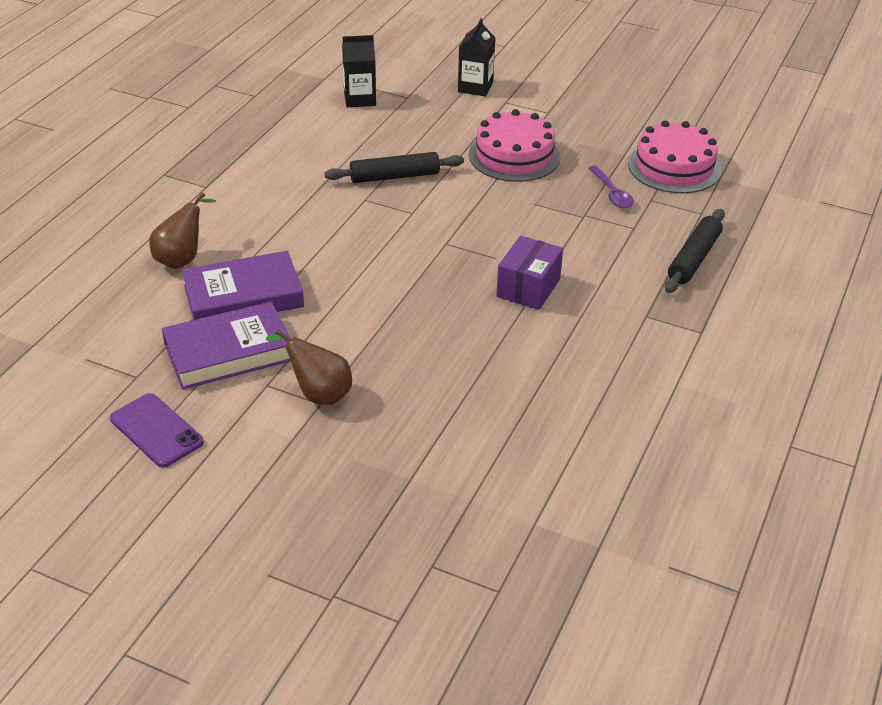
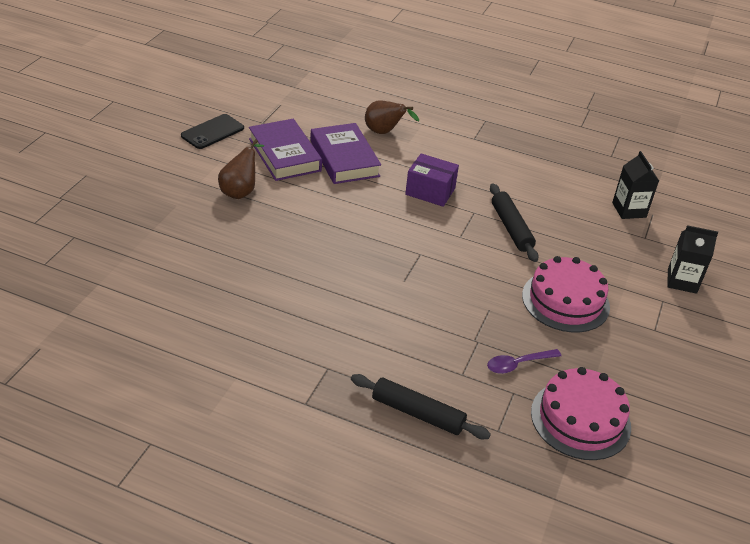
camera: 85 degrees right, 0 degrees up
purple phone [110,393,204,467] -> black phone [181,114,244,149]
purple box [496,236,563,310] -> purple box moved to [405,153,459,207]

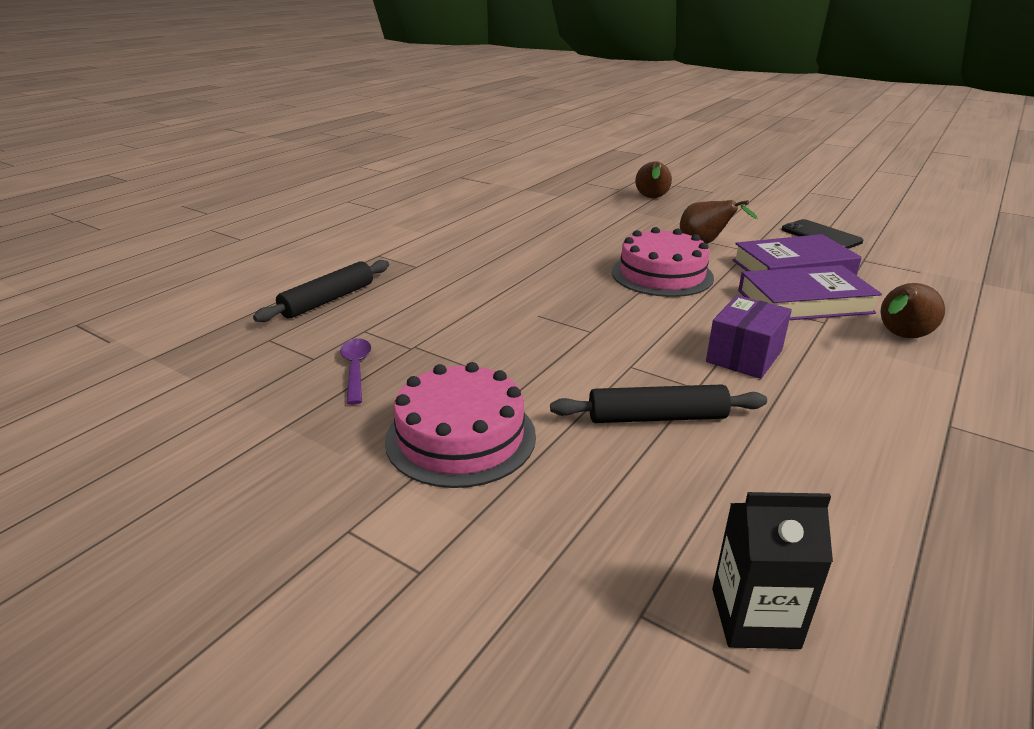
camera: 105 degrees right, 10 degrees down
pink cake [531,367,631,460] -> pink cake moved to [612,227,714,297]
black carton [668,225,718,294] -> none
none -> brown pear [635,161,672,198]

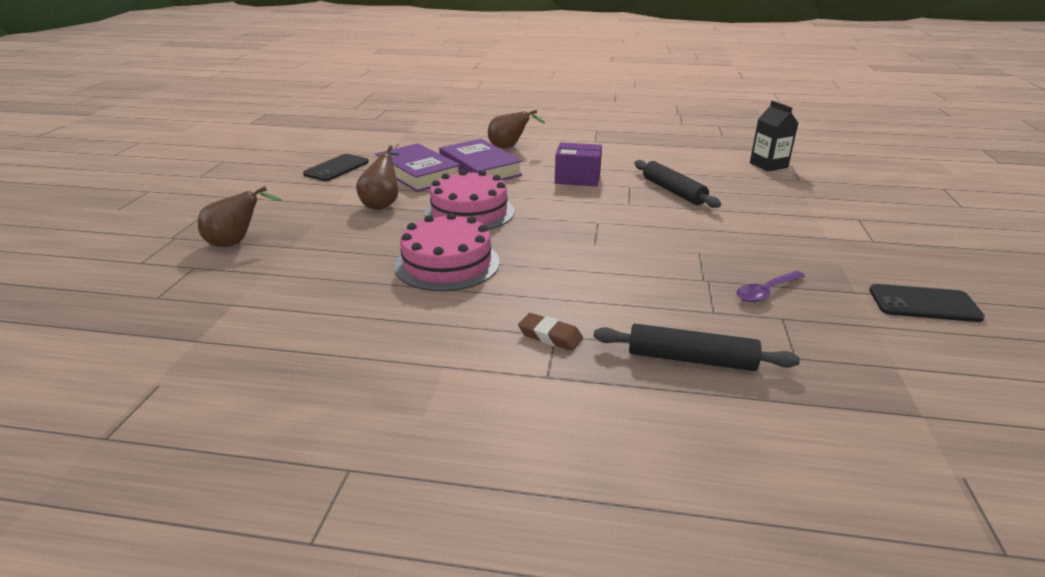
camera: 115 degrees left, 0 degrees up
pink cake [385,362,536,488] -> pink cake moved to [394,213,500,291]
none -> brown eraser [518,313,583,351]
none -> black phone [869,284,985,322]

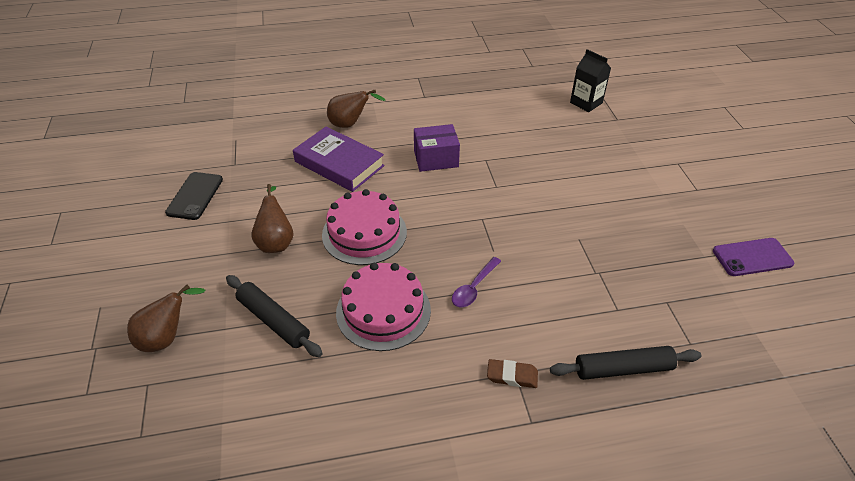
camera: 20 degrees left, 15 degrees up
purple book [375,143,461,192] -> none
black rolling pin [634,160,721,208] -> black rolling pin moved to [226,275,323,357]
purple spoon [736,271,805,302] -> purple spoon moved to [452,257,501,307]
black phone [869,284,985,322] -> purple phone [713,238,794,276]

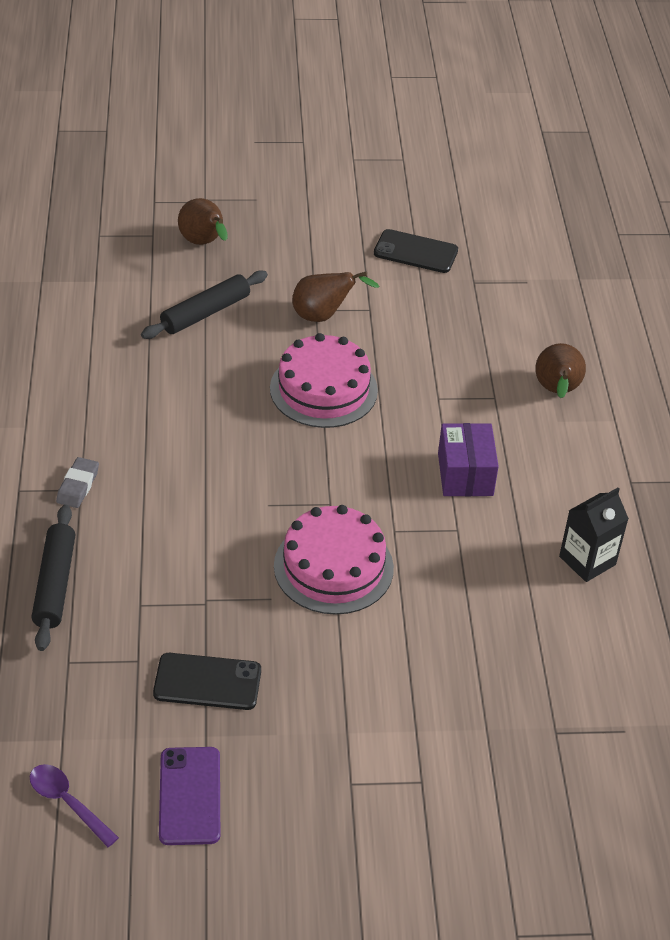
camera: 95 degrees right, 0 degrees up
purple book [293,127,384,192] -> none
pink cake [336,263,431,351] -> pink cake moved to [274,505,394,615]
purple spoon [452,257,501,307] -> purple spoon moved to [30,764,119,847]
brown eraser [487,359,538,388] -> grey eraser [56,457,99,508]
black carton [570,49,611,112] -> black carton moved to [559,488,629,582]
none -> black phone [153,653,261,710]

